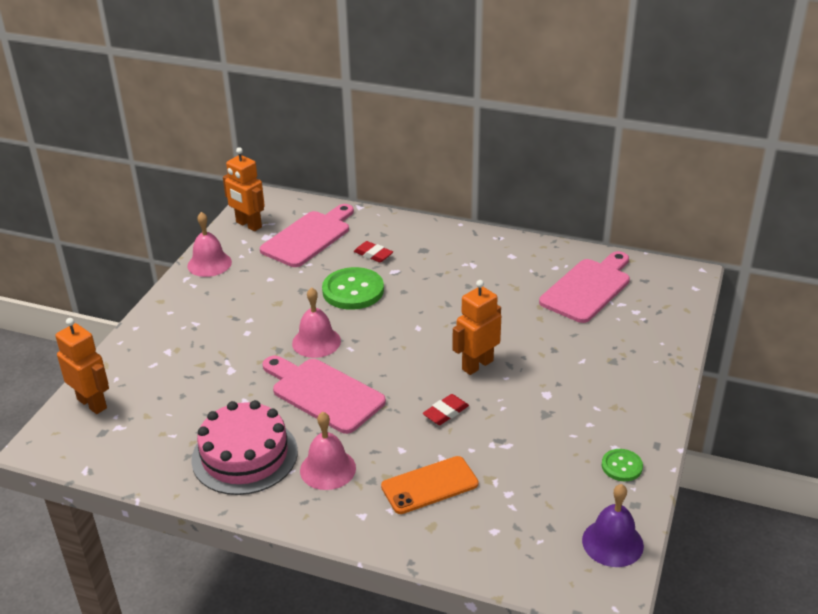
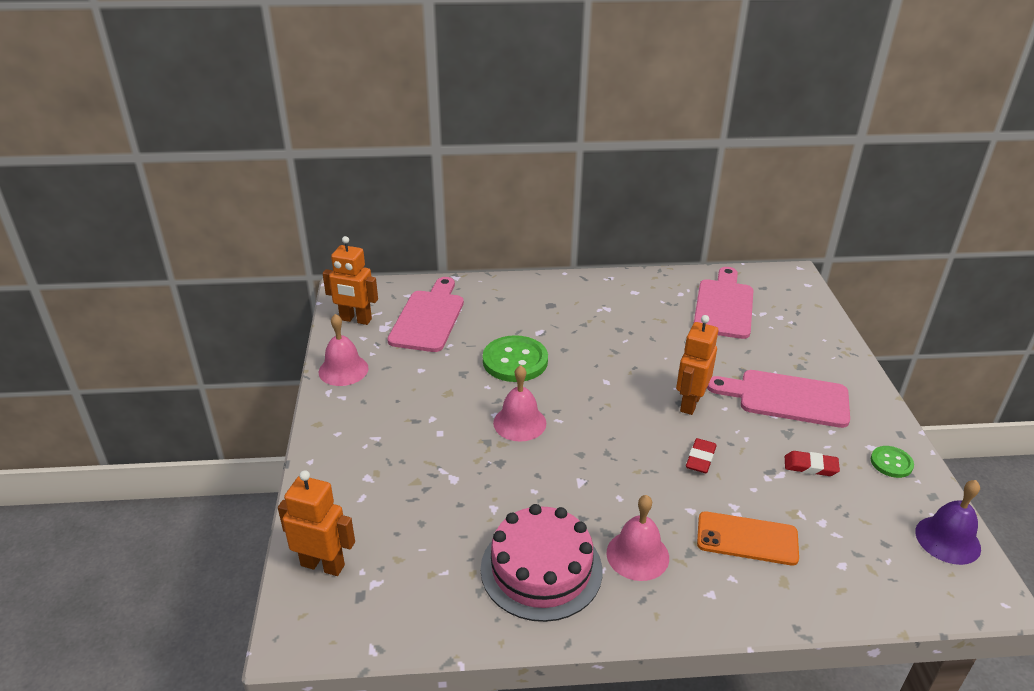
camera: 25 degrees left, 0 degrees up
pink cutting board [263,356,386,434] -> pink cutting board moved to [707,370,850,428]
red eraser [354,241,393,263] -> red eraser moved to [785,451,840,476]
orange phone [381,456,479,514] -> orange phone turned 60 degrees clockwise [697,511,799,565]

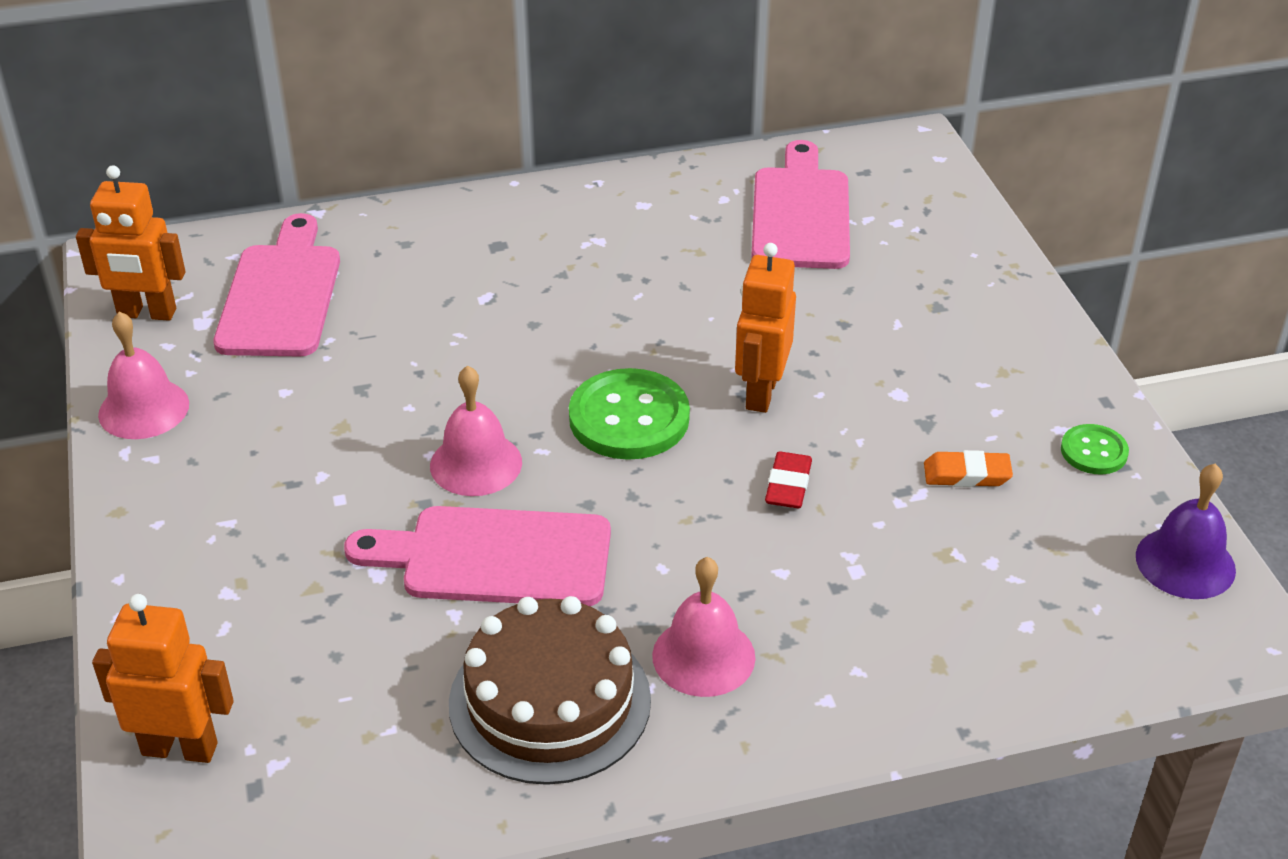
camera: 10 degrees left, 5 degrees up
pink cake [480,504,603,622] -> brown cake [449,596,651,785]
green button [483,335,548,382] -> green button moved to [569,368,690,460]
orange phone [697,511,799,565] -> none
pink cutting board [707,370,850,428] -> pink cutting board moved to [344,506,611,606]
red eraser [785,451,840,476] -> orange eraser [924,450,1013,487]

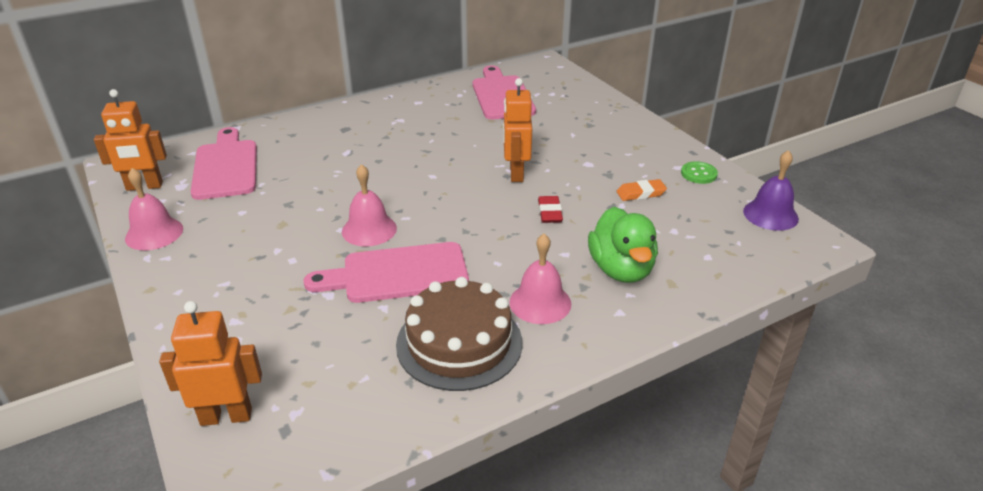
camera: 15 degrees left, 5 degrees down
green button [569,368,690,460] -> none
none -> green duck [588,207,658,283]

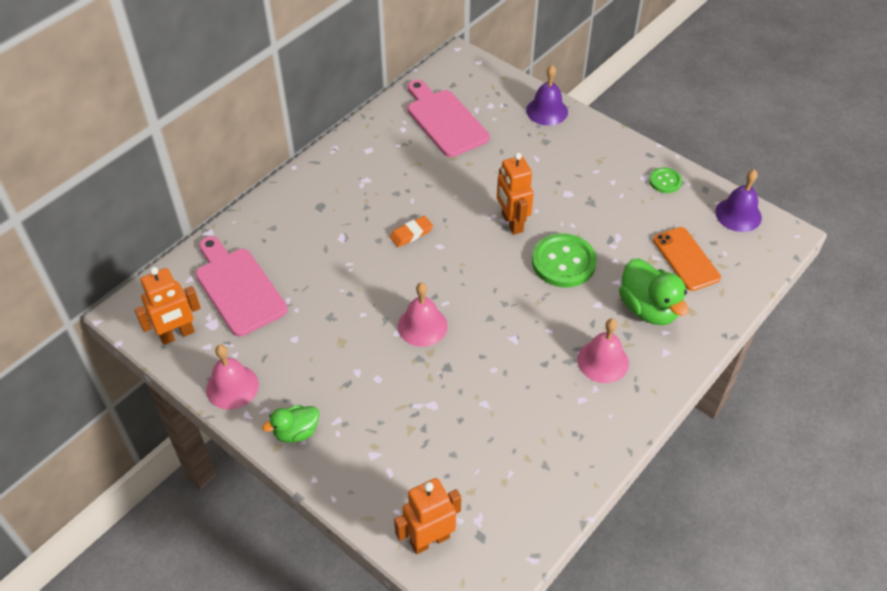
camera: 20 degrees left, 15 degrees up
pink cutting board [303,242,469,303] -> none
brown cake [396,277,522,391] -> none
red eraser [538,196,563,223] -> green button [532,233,597,287]
orange eraser [616,179,667,201] -> orange eraser moved to [390,216,433,247]
none -> green duck [262,405,319,443]
none -> purple bell [526,65,568,126]
none -> orange phone [653,227,721,291]

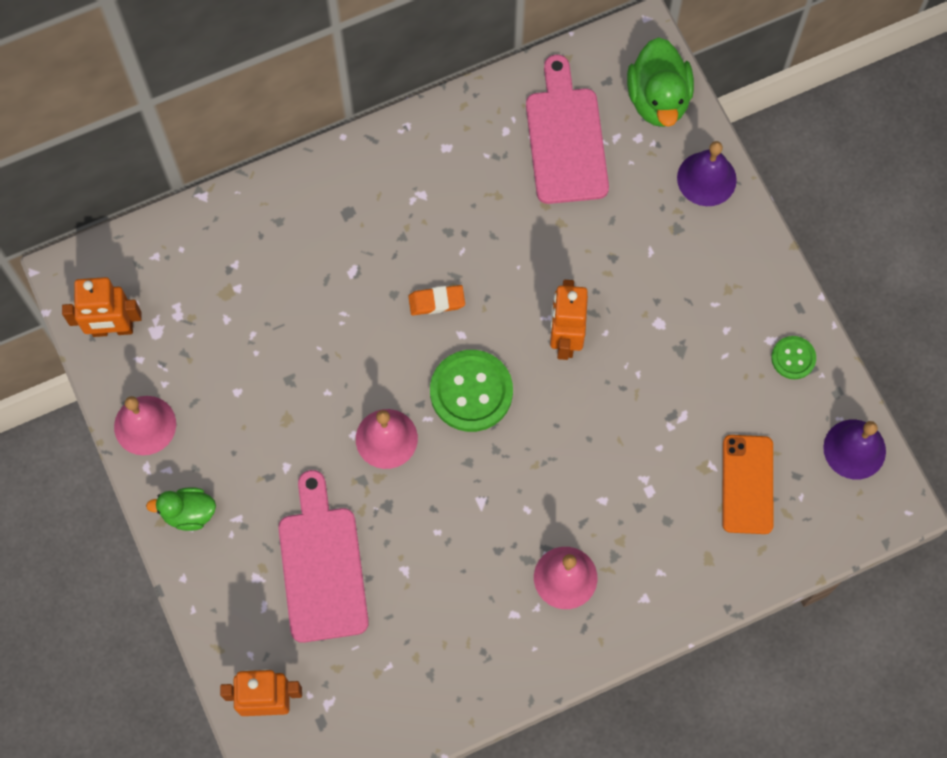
camera: 25 degrees right, 20 degrees up
pink cutting board [196,236,288,336] -> pink cutting board moved to [278,470,369,643]
green button [532,233,597,287] -> green button moved to [430,350,513,432]
green duck [619,259,689,325] -> green duck moved to [627,37,694,127]

